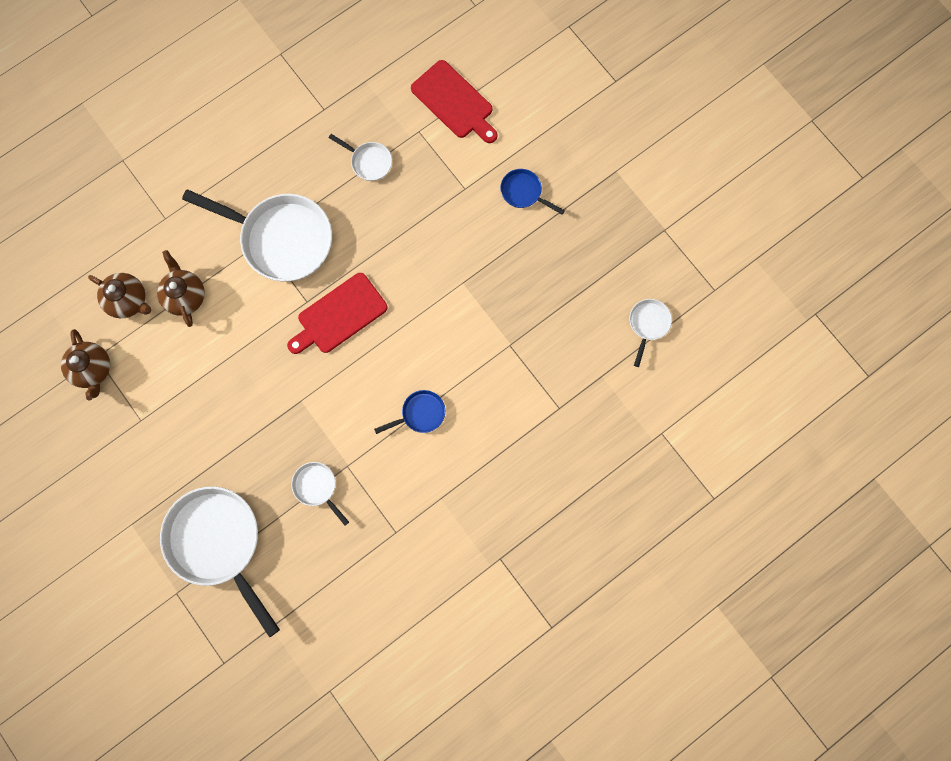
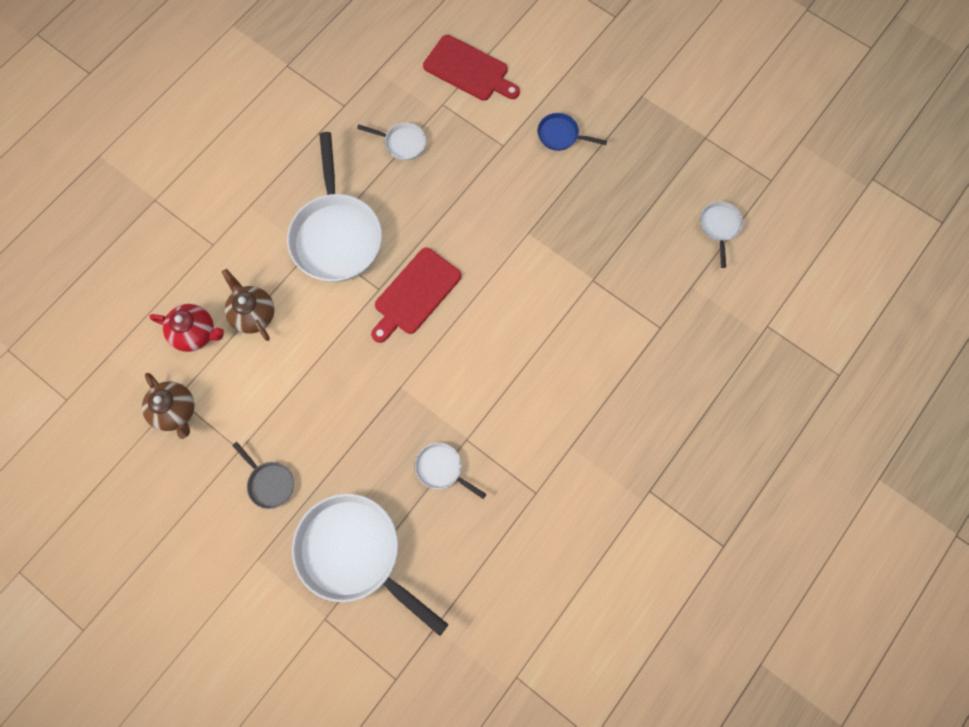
camera: 15 degrees left, 5 degrees down
brown teapot [88,273,151,318] -> red teapot [149,304,224,352]
white pan [182,189,332,281] -> white pan turned 75 degrees clockwise [287,132,382,282]
blue pan [374,390,445,434] -> none
none -> grey pan [232,442,294,509]

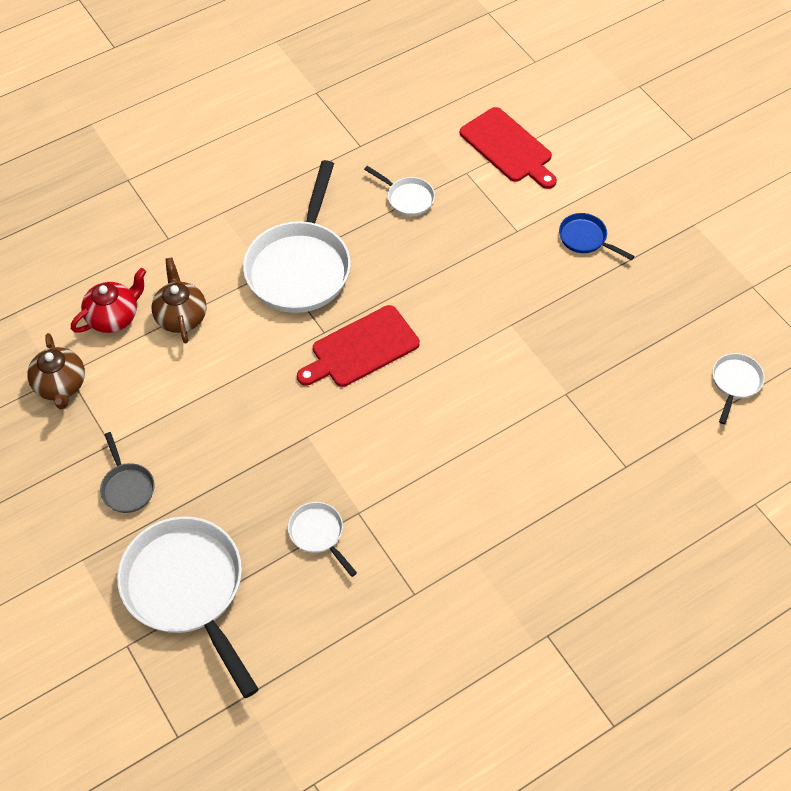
camera: 20 degrees right, 15 degrees down
red teapot [149,304,224,352] -> red teapot turned 75 degrees counterclockwise [71,268,146,333]

